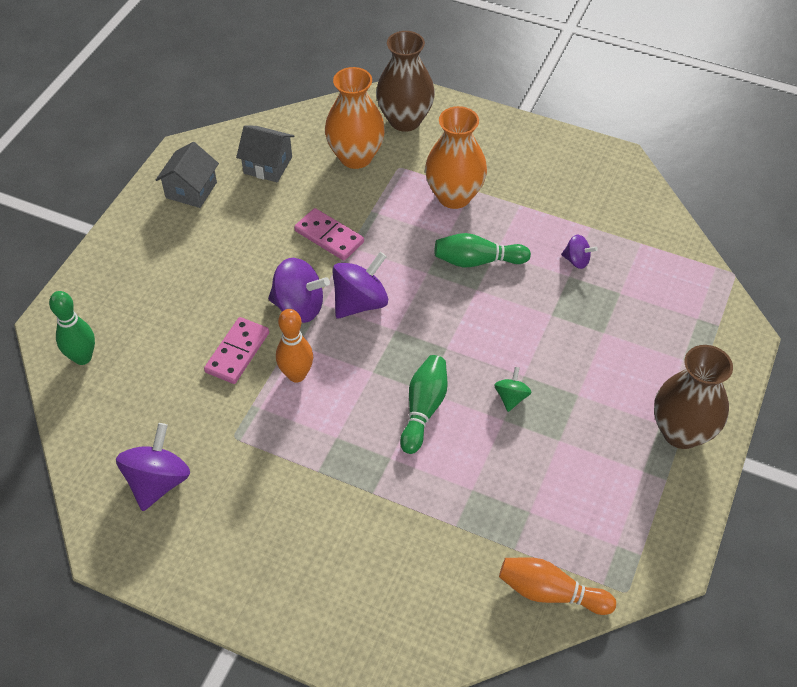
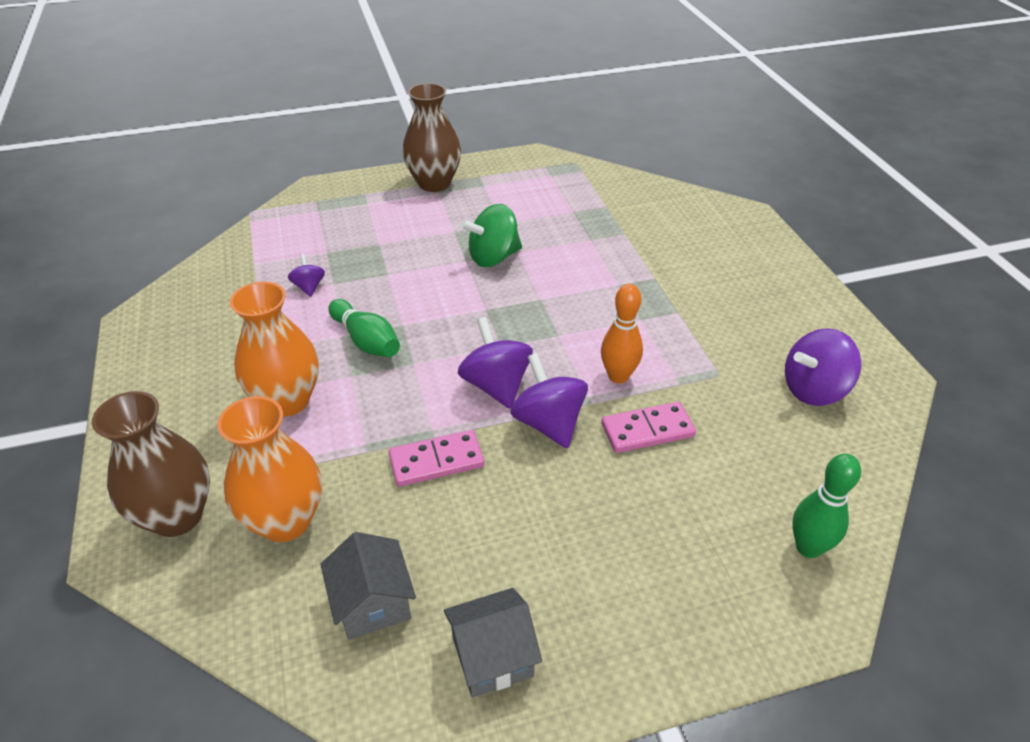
camera: 130 degrees left, 10 degrees down
pink domino [294,208,364,261] -> pink domino turned 75 degrees clockwise [389,430,484,487]
purple spinning top [332,252,388,318] -> purple spinning top turned 60 degrees clockwise [458,317,533,409]
green bowling pin [400,355,448,454] -> none
green spinning top [494,367,532,412] -> green spinning top [460,204,522,267], size x1.85
orange bowling pin [499,557,616,615] -> none

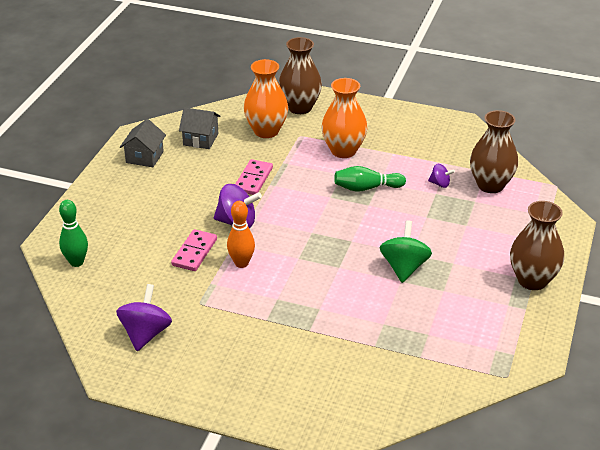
camera: 125 degrees right, 5 degrees down
purple spinning top [458,317,533,409] -> none
none -> brown vase [470,110,518,193]

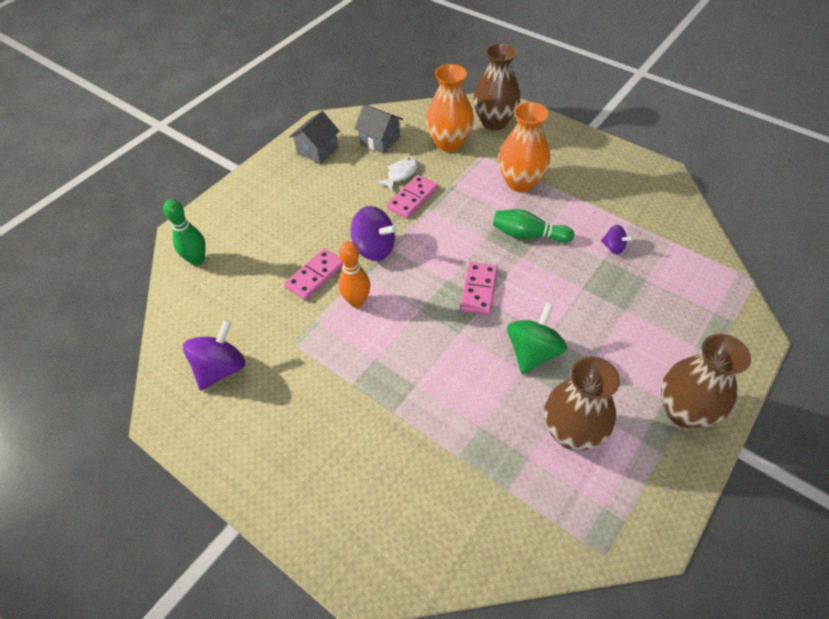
camera: 20 degrees right, 15 degrees up
brown vase [470,110,518,193] -> brown vase moved to [544,356,620,450]
none -> white fish [377,158,418,191]
none -> pink domino [460,262,498,315]

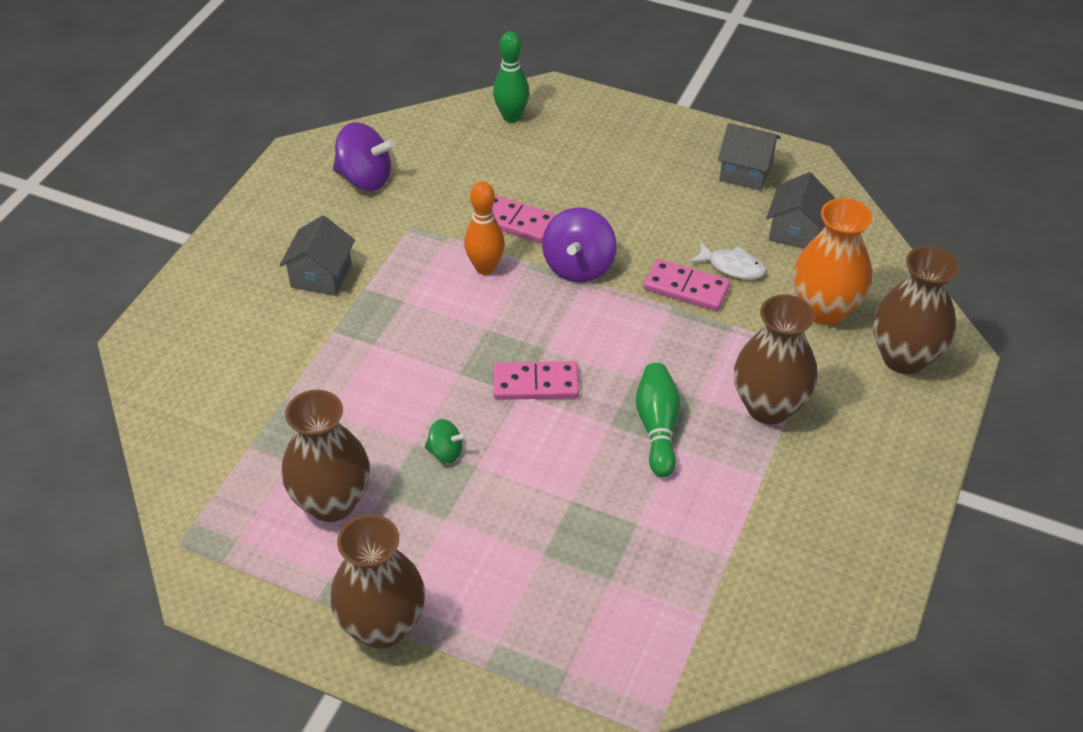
camera: 75 degrees right, 5 degrees down
orange vase [498,102,550,192] -> brown vase [734,294,817,424]
green spinning top [507,302,567,374] -> green spinning top [425,419,467,463], size x0.54
purple spinning top [601,225,633,254] -> none
none -> grey house [279,215,355,296]

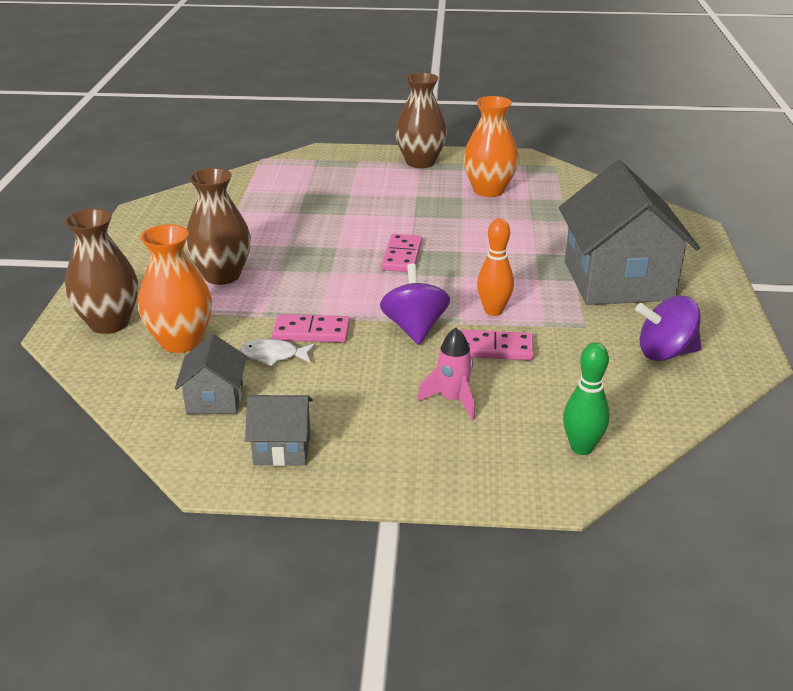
camera: 160 degrees right, 15 degrees down
grey house [279,215,355,296] -> grey house [559,160,700,305], size x2.15
brown vase [281,390,370,522] -> orange vase [463,96,519,197]
green spinning top [425,419,467,463] -> none
pink domino [494,361,579,400] -> pink domino turned 60 degrees counterclockwise [381,234,422,272]
green bowling pin [636,363,680,478] -> none
none -> pink rocket [417,328,475,420]

